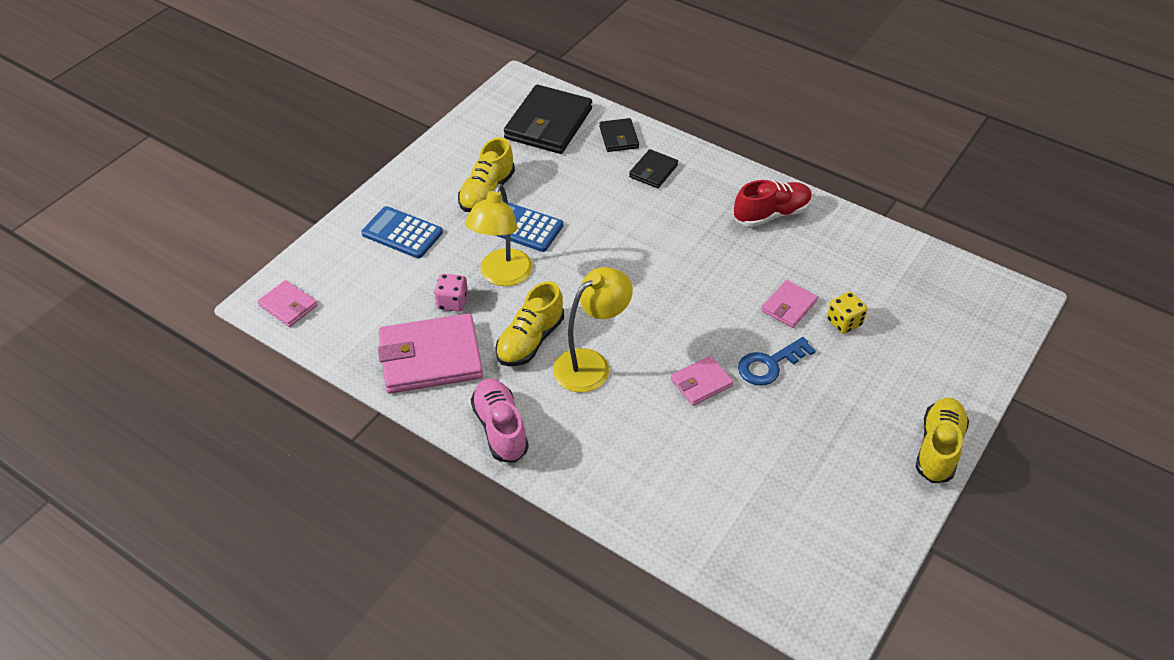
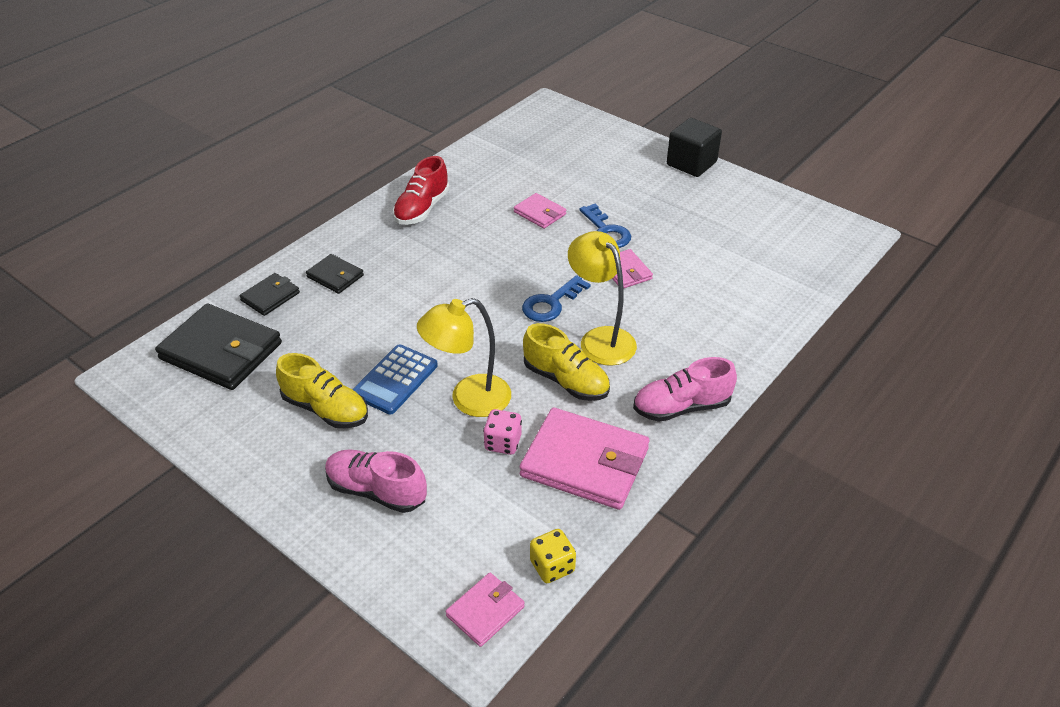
camera: 85 degrees left, 5 degrees down
blue calculator [361,206,443,258] -> pink shoe [325,449,427,513]
pink wallet [378,313,483,394] -> pink wallet turned 60 degrees counterclockwise [520,407,649,510]
yellow lamp [465,184,533,286] -> yellow lamp turned 135 degrees clockwise [417,298,511,417]
black wallet [599,118,639,152] -> black wallet turned 45 degrees counterclockwise [239,273,300,316]
red shoe [734,180,812,227] -> red shoe turned 135 degrees counterclockwise [393,156,449,225]
yellow dice [827,292,867,334] -> yellow dice moved to [530,529,576,583]
yellow shoe [916,398,969,483] -> black cube [667,118,722,177]
none -> blue key [522,275,591,322]

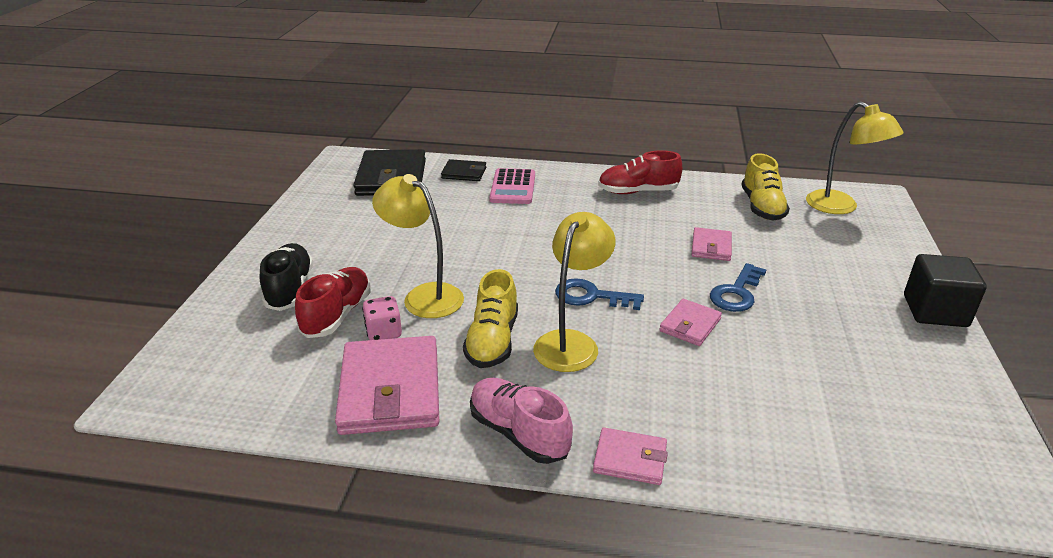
camera: 60 degrees right, 10 degrees down
yellow shoe [276,353,368,428] -> yellow shoe moved to [741,153,790,221]
black wallet [306,254,364,294] -> pink calculator [490,168,535,204]
pink shoe [325,449,427,513] -> black shoe [260,243,313,311]
blue calculator [352,344,438,415] -> none
pink wallet [446,573,525,647] -> pink wallet moved to [593,427,668,485]
yellow dice [530,529,576,583] -> none
none -> red shoe [295,267,371,338]
none -> yellow lamp [806,101,904,214]

